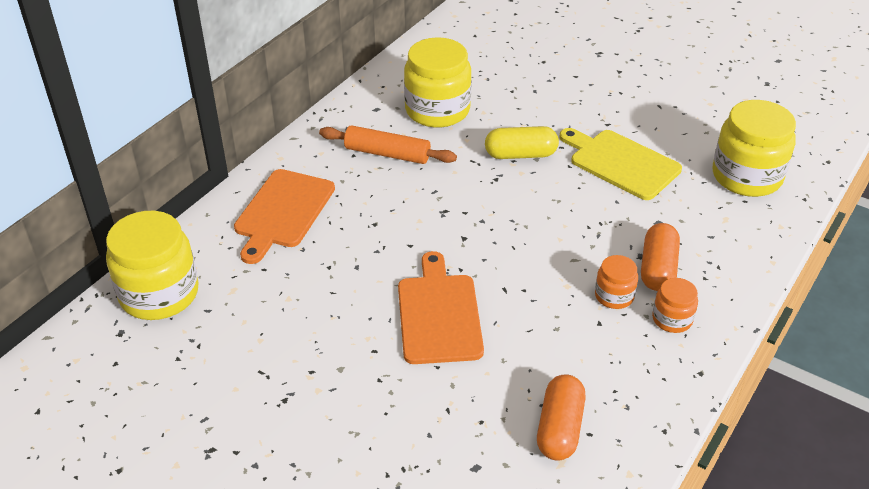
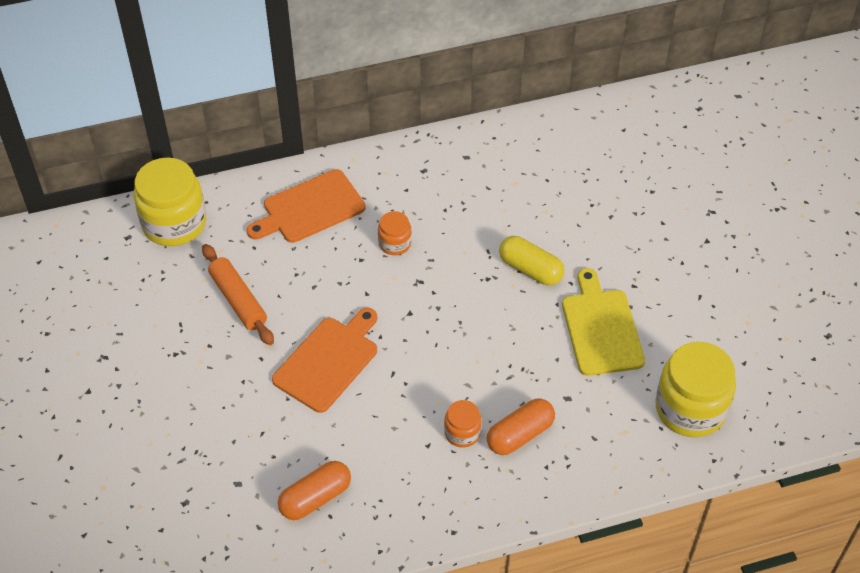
camera: 40 degrees right, 10 degrees up
orange rolling pin [319,125,457,164] -> orange rolling pin moved to [202,244,274,345]
yellow jar [404,37,471,128] -> none
orange jar [652,278,698,333] -> orange jar moved to [378,211,412,255]

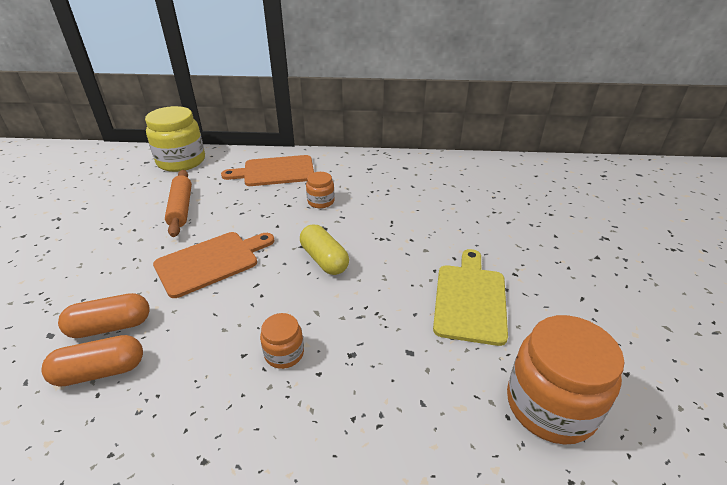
camera: 20 degrees right, 15 degrees down
orange capsule [487,398,555,455] -> orange capsule moved to [58,293,150,338]
yellow capsule [499,236,564,285] -> yellow capsule moved to [300,224,349,275]
yellow jar [655,342,736,437] -> orange jar [507,315,625,445]

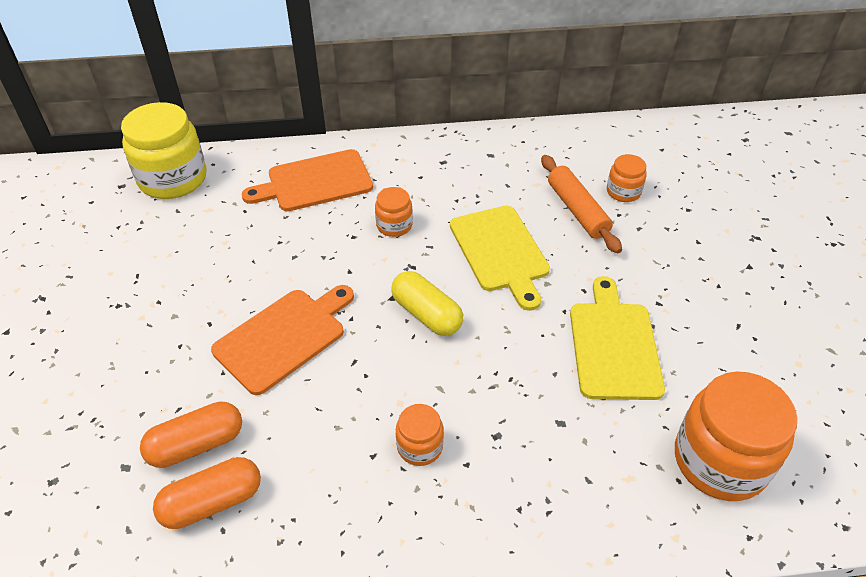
camera: 10 degrees left, 10 degrees up
orange rolling pin [165,170,192,237] -> orange rolling pin moved to [541,155,622,254]
none -> yellow cutting board [450,205,550,311]
none -> orange jar [607,154,647,202]

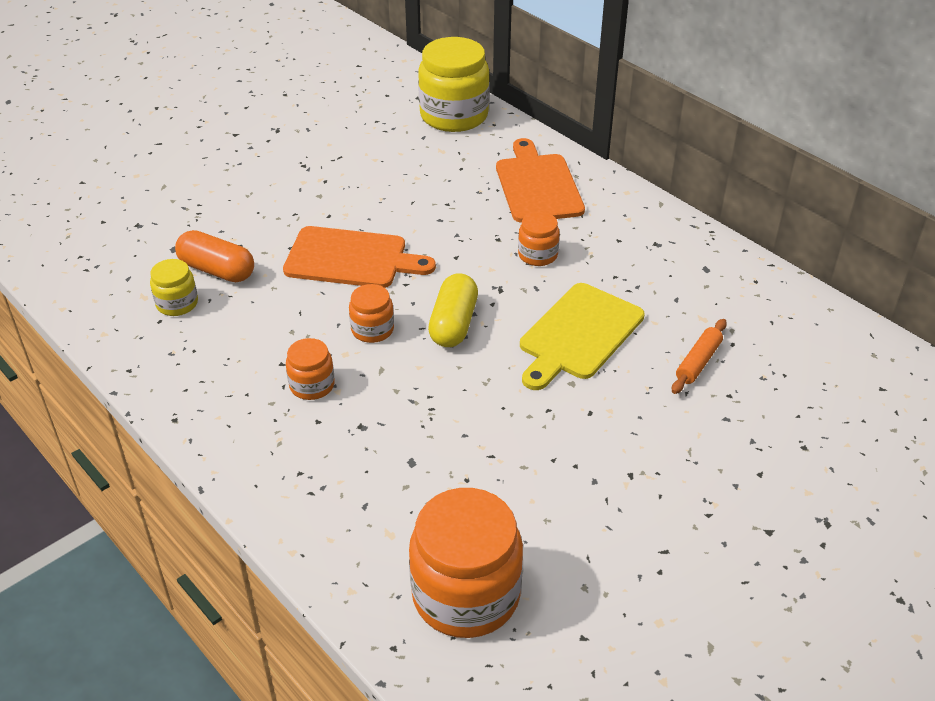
camera: 55 degrees right, 5 degrees down
orange capsule [153,457,261,529] -> yellow jar [150,259,198,316]
orange cutting board [242,149,373,211] -> orange cutting board turned 45 degrees clockwise [496,138,585,223]
orange rolling pin [541,155,622,254] -> orange rolling pin [672,319,727,394], size x0.65
yellow cutting board [570,276,665,400] -> none
orange jar [607,154,647,202] -> orange jar moved to [349,284,394,343]

